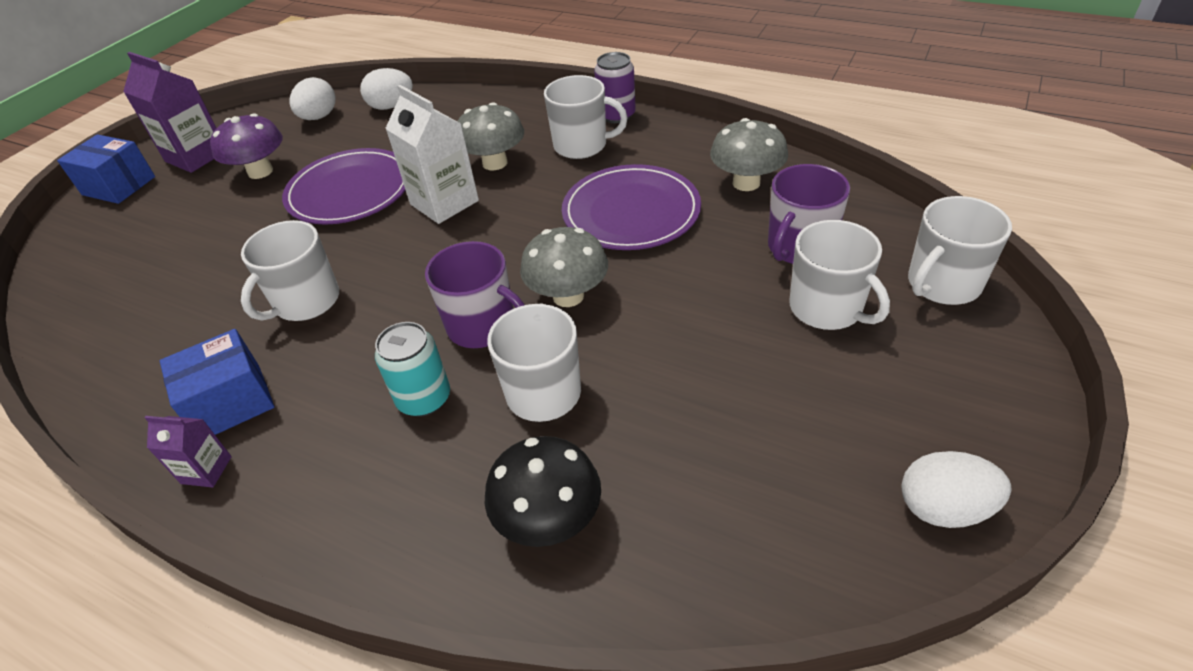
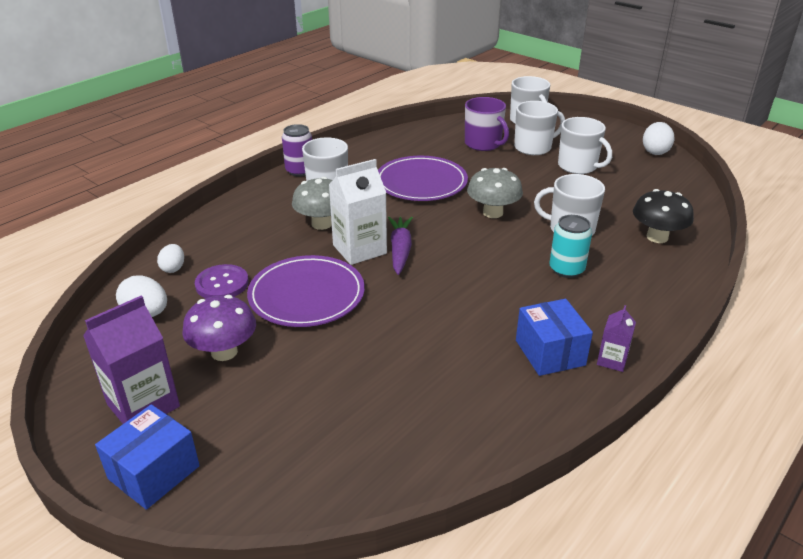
camera: 80 degrees left, 10 degrees down
white mug [241,220,339,321] -> white mug moved to [558,117,612,174]
white egg [360,68,413,110] -> white egg [157,244,184,273], size x0.66
purple mug [425,241,525,348] -> none
grey mushroom [710,118,788,191] -> none
none -> purple button [195,264,249,298]
none -> purple carrot [388,217,413,275]

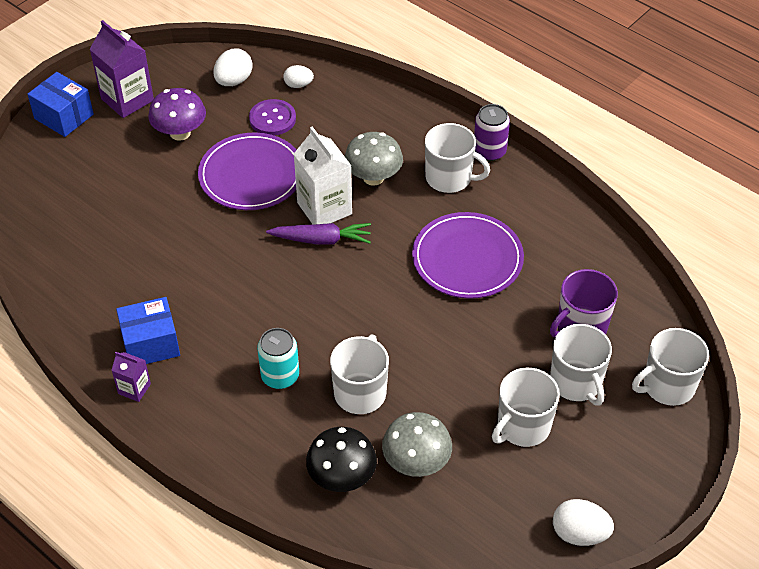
camera: 90 degrees right, 15 degrees up
grey mushroom [467,168,523,218] -> grey mushroom moved to [382,412,452,477]

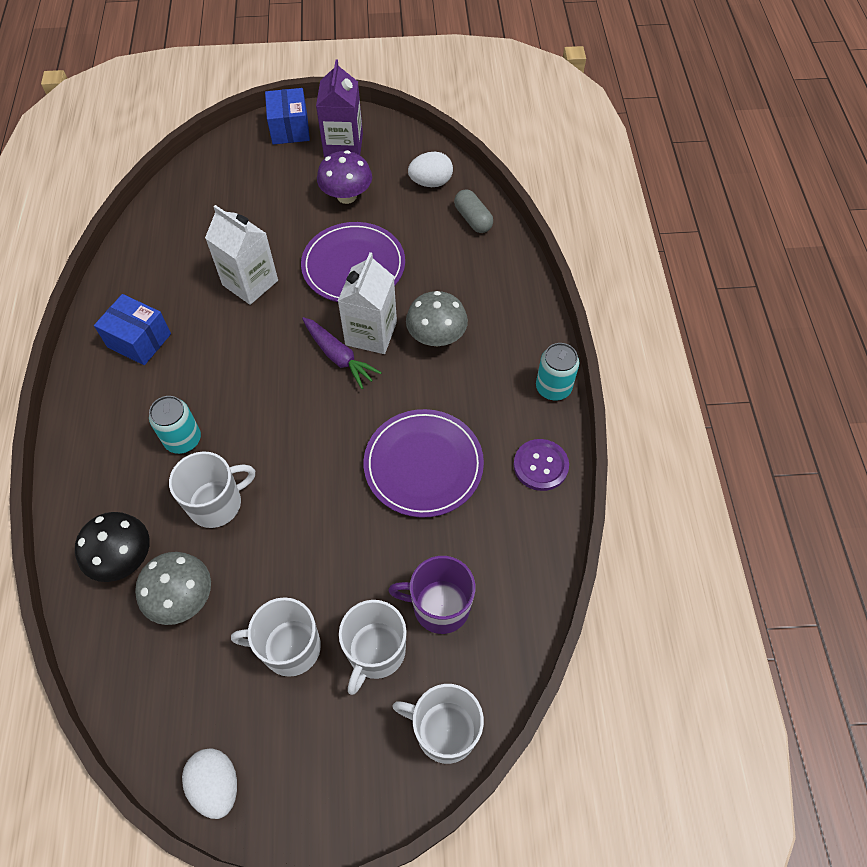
camera: 45 degrees right, 10 degrees up
purple carton [111,352,151,402] -> none
purple button [249,99,296,136] -> purple button moved to [513,439,569,491]
white egg [284,65,314,88] -> grey capsule [454,189,493,233]
white mug [425,123,490,193] -> none
purple can [474,104,510,161] -> turquoise can [536,343,579,400]
none -> white carton [205,205,278,305]

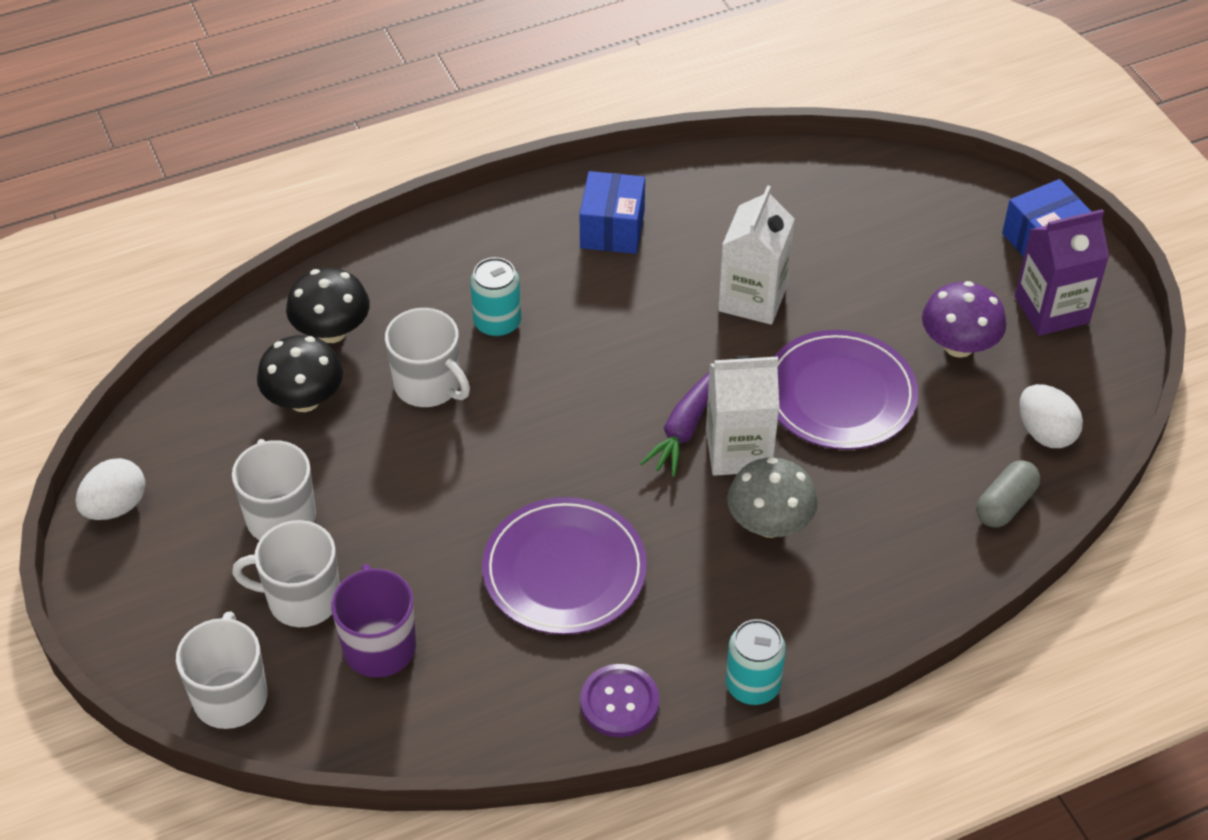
camera: 70 degrees right, 10 degrees down
grey mushroom [135,552,211,625] -> black mushroom [257,335,343,412]

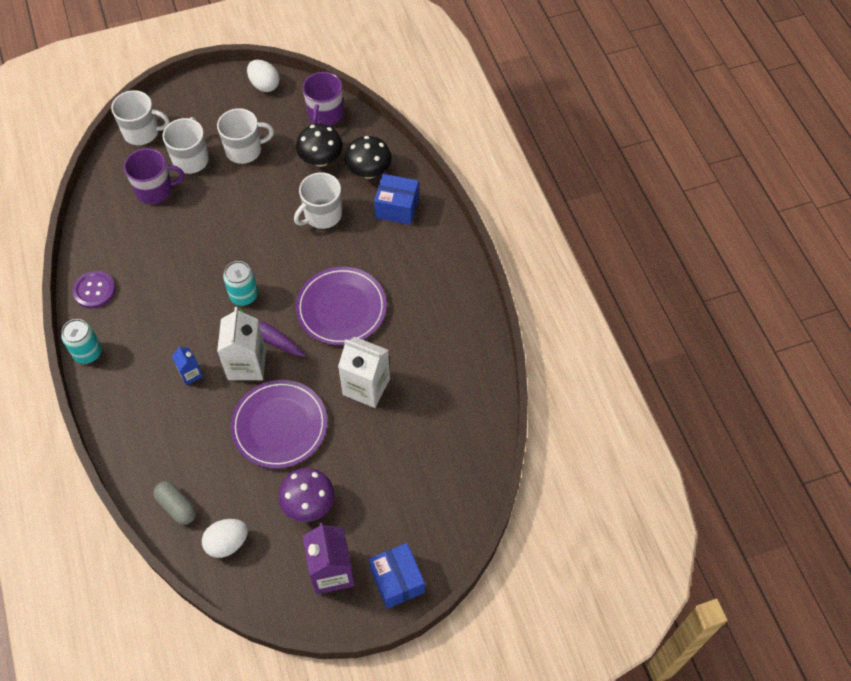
camera: 95 degrees right, 10 degrees up
turquoise can [470,257,521,337] -> turquoise can moved to [223,261,258,306]
purple plate [482,497,647,635] -> purple plate moved to [296,267,387,346]
blue box [579,171,645,254] -> blue box moved to [374,174,419,225]
grey mushroom [727,457,818,538] -> blue carton [172,346,203,386]
none -> purple mug [303,72,343,126]

